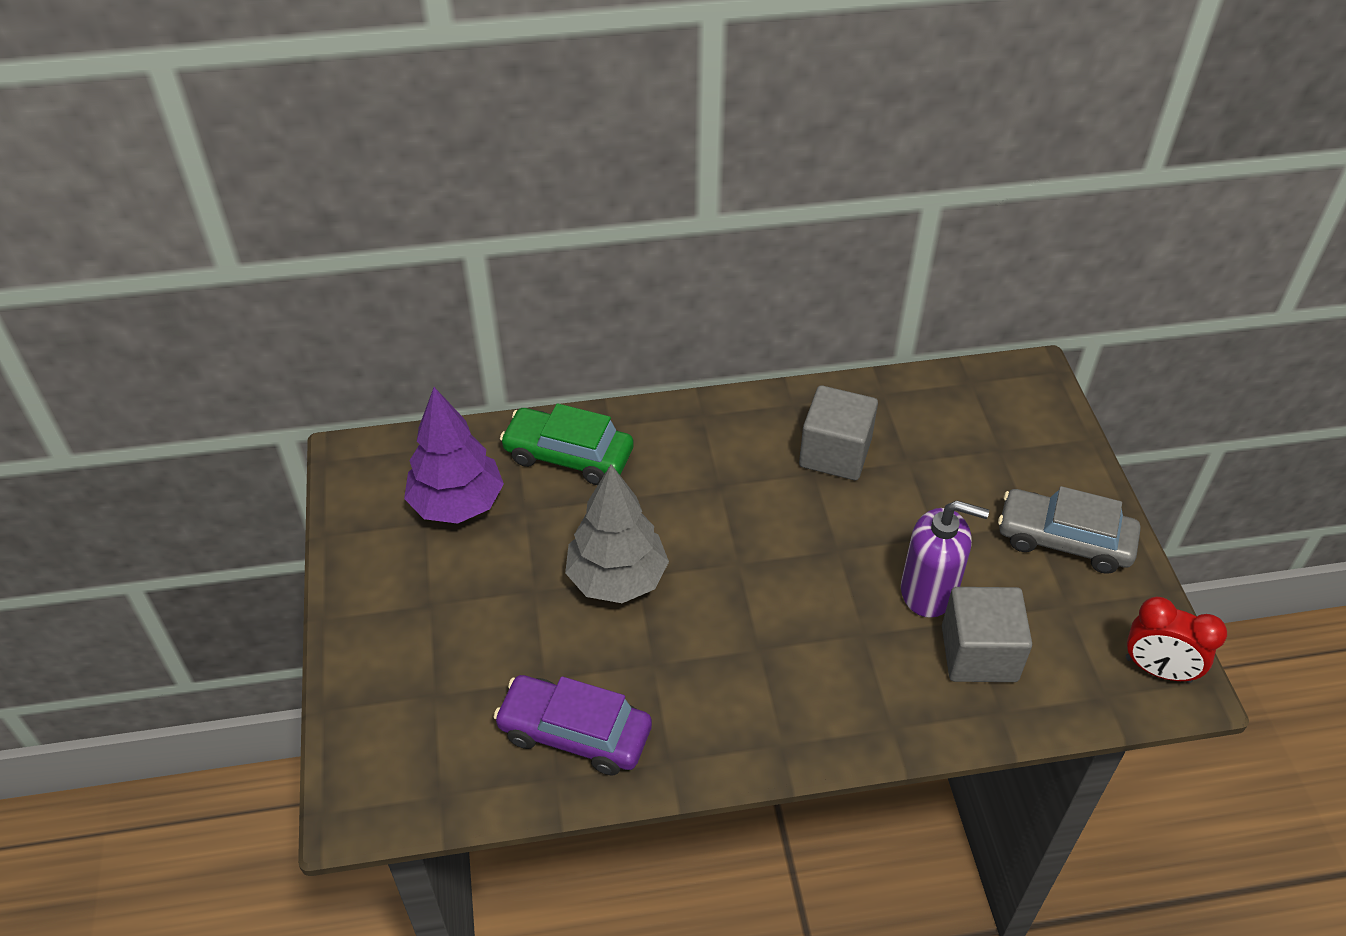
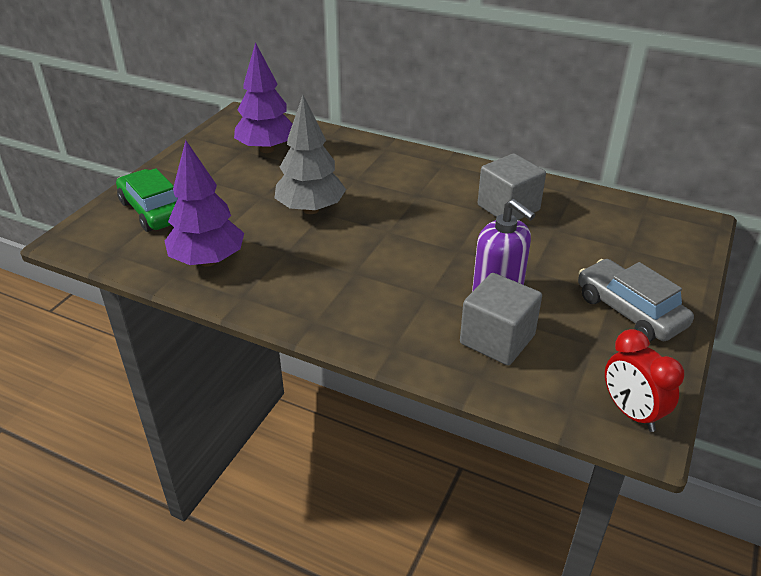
camera: 35 degrees right, 10 degrees down
purple car [494,675,652,775] -> purple tree [165,140,244,267]
green car [500,403,634,485] -> green car moved to [116,168,178,232]

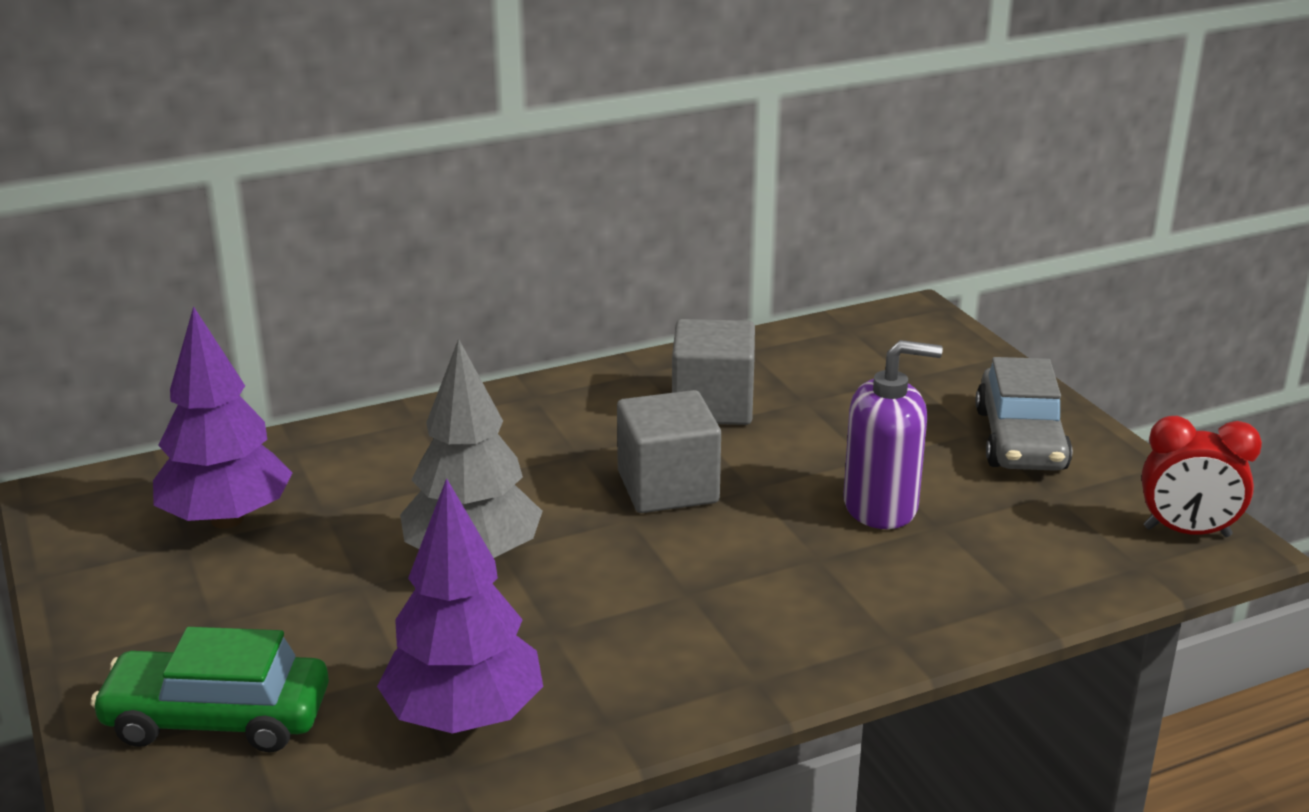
camera: 50 degrees left, 10 degrees down
grey cube [460,273,542,366] -> grey cube moved to [617,390,721,513]
grey car [578,259,694,342] -> grey car turned 90 degrees counterclockwise [976,357,1072,471]

